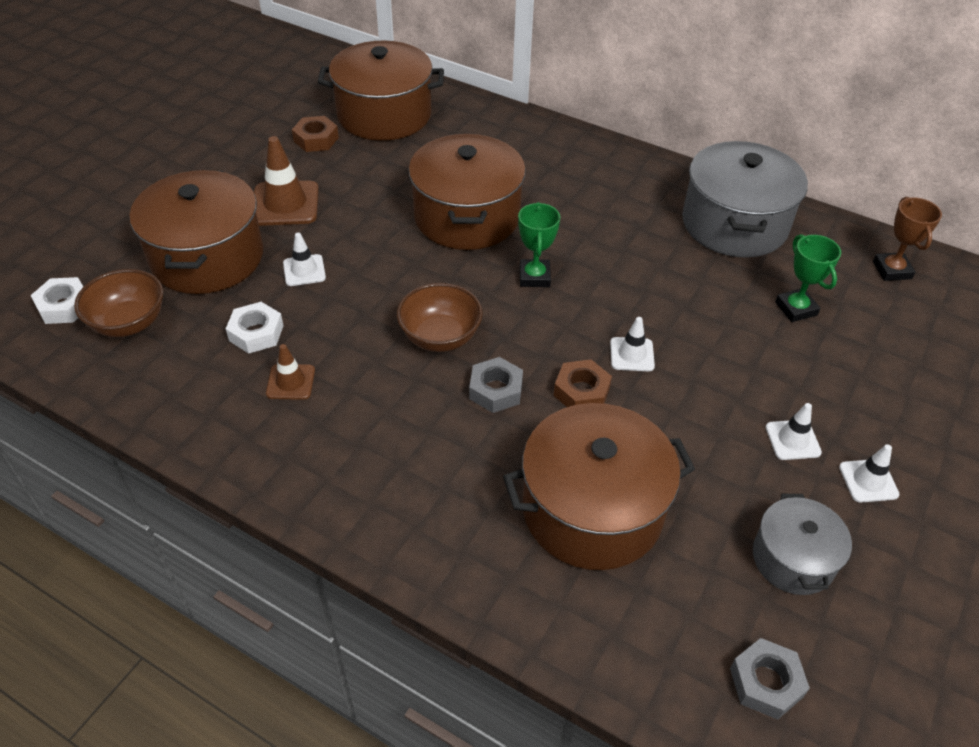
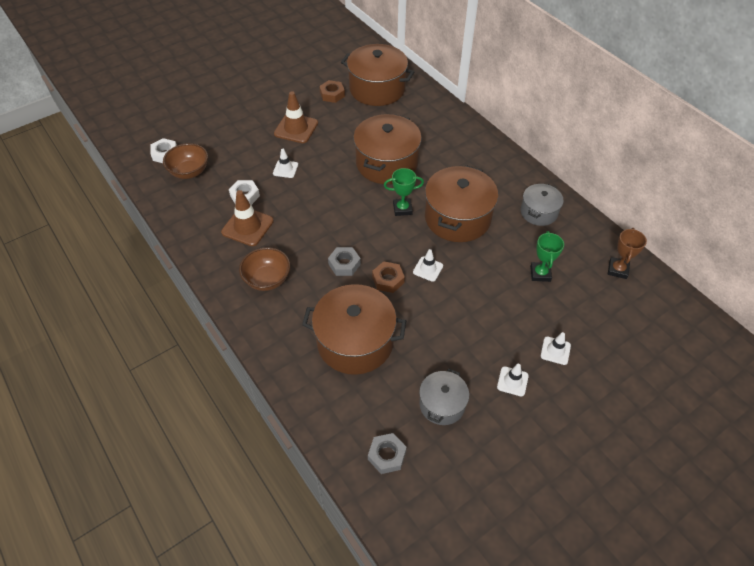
camera: 25 degrees right, 5 degrees up
brown pot [130,170,263,294] -> brown pot moved to [425,165,498,242]
brown traffic cone [266,344,315,400] -> brown traffic cone [221,190,274,246], size x1.75
brown bowl [397,283,483,352] -> brown bowl moved to [239,247,290,291]
green trophy [518,202,560,287] -> green trophy turned 60 degrees clockwise [384,168,424,216]
grey pot [682,141,808,258] -> grey pot [521,184,564,226], size x0.56
white traffic cone [766,403,822,460] -> white traffic cone moved to [541,332,571,365]

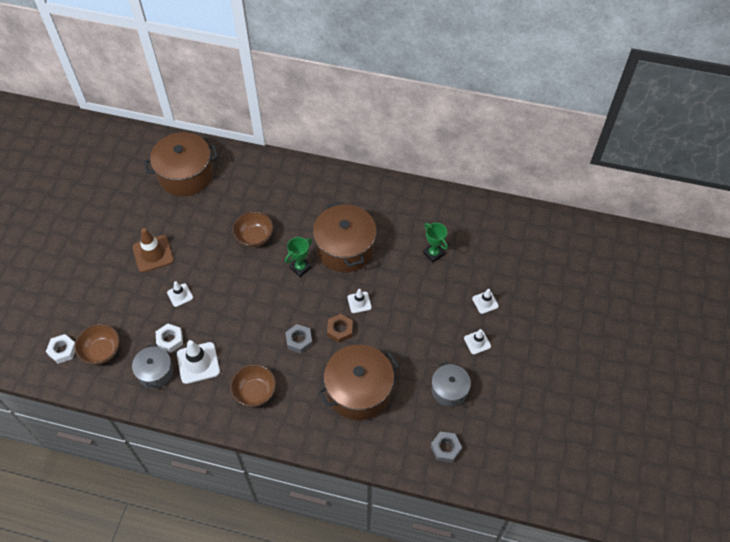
camera: 40 degrees left, 5 degrees up
brown traffic cone [221,190,274,246] -> white traffic cone [177,340,220,384]
brown nut [319,80,345,103] -> none
brown pot [353,114,422,184] -> brown bowl [232,211,273,247]
grey pot [521,184,564,226] -> grey pot moved to [132,344,173,388]
brown trophy [608,228,647,279] -> none

